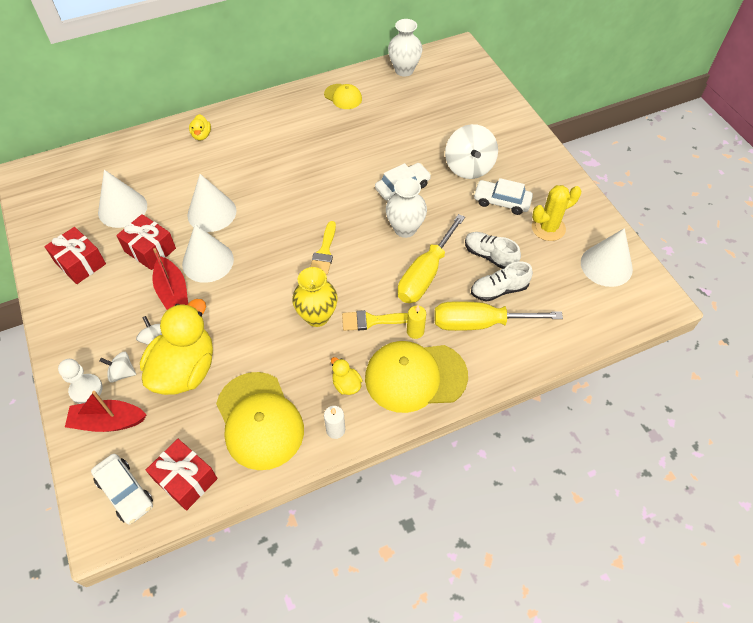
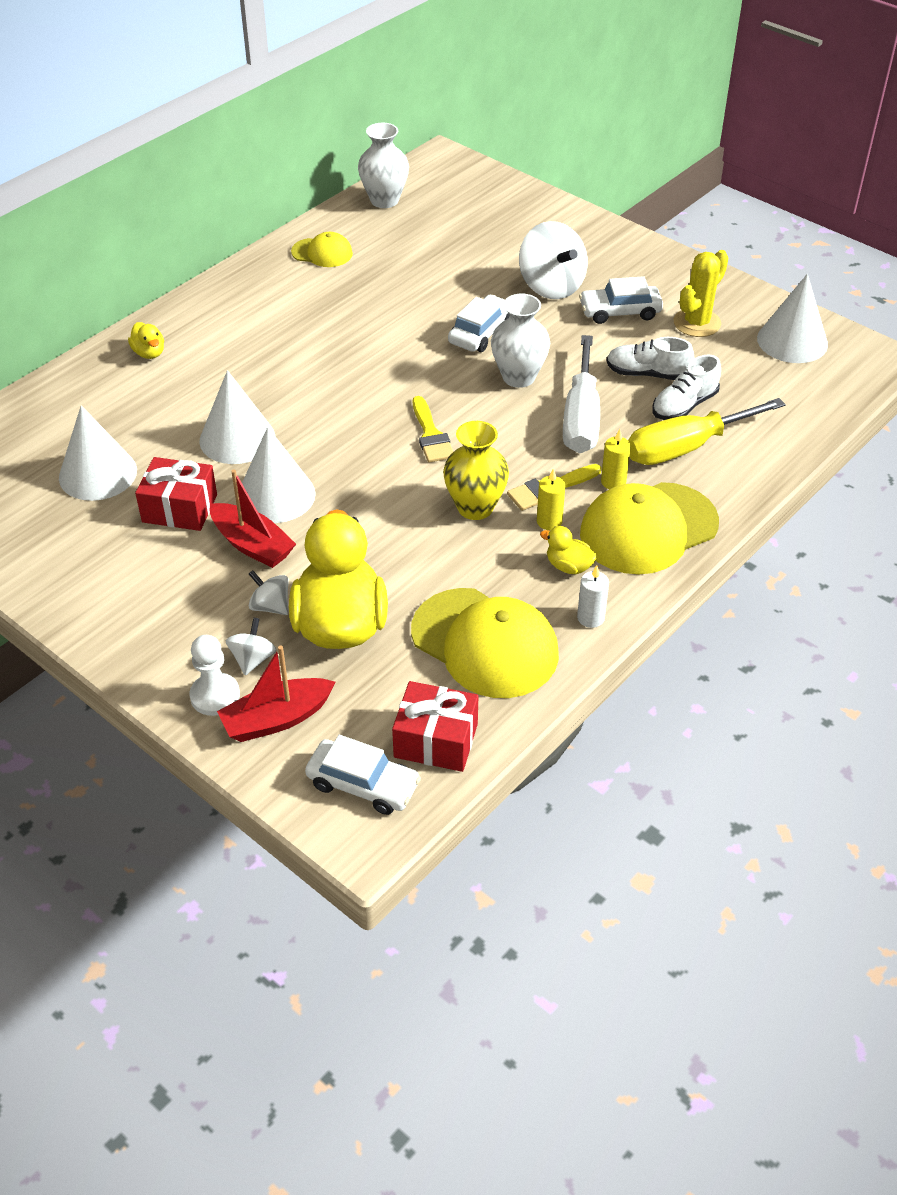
camera: 25 degrees left, 10 degrees down
red gift [44,227,106,284] -> none
white spinning top [99,352,136,382] -> white spinning top turned 120 degrees clockwise [226,617,276,675]
yellow screwdriver [398,214,465,303] -> white screwdriver [563,335,600,453]
none -> yellow candle [537,468,565,530]

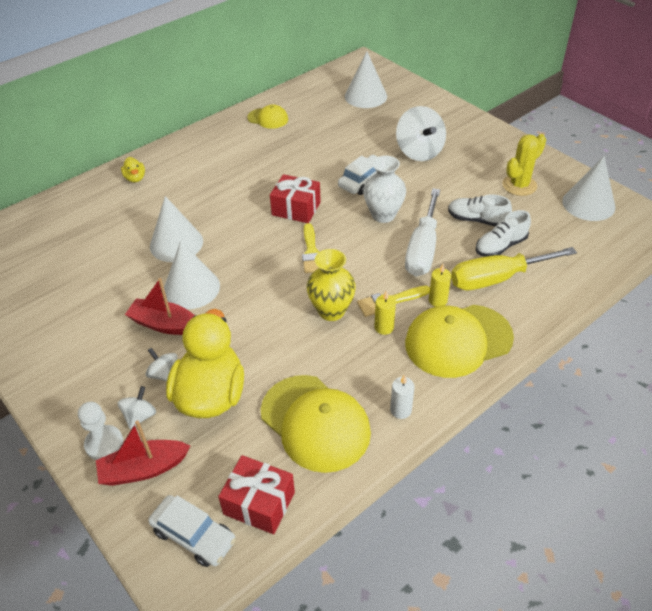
camera: 10 degrees right, 0 degrees up
white cone [59,405,137,501] -> white cone moved to [345,51,387,108]
red gift [135,457,217,531] -> red gift moved to [270,174,321,223]
red boat [210,470,296,568] -> red boat turned 150 degrees clockwise [125,278,195,335]
white vase [358,123,409,208] -> none
yellow duck [540,526,597,574] -> none
white car [579,276,663,324] -> none

